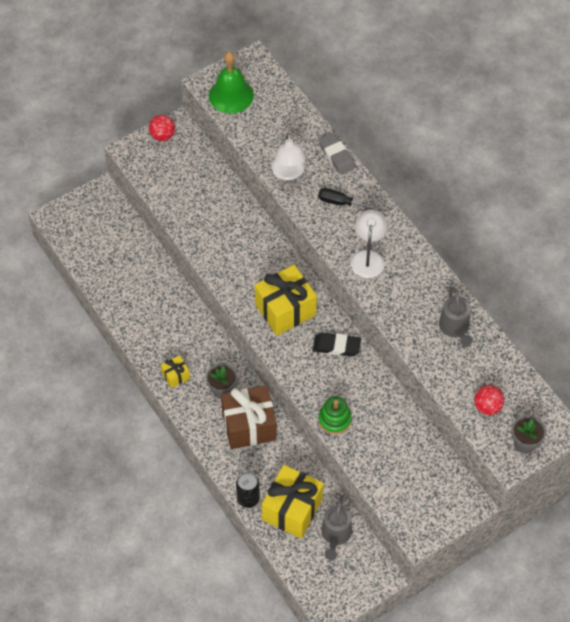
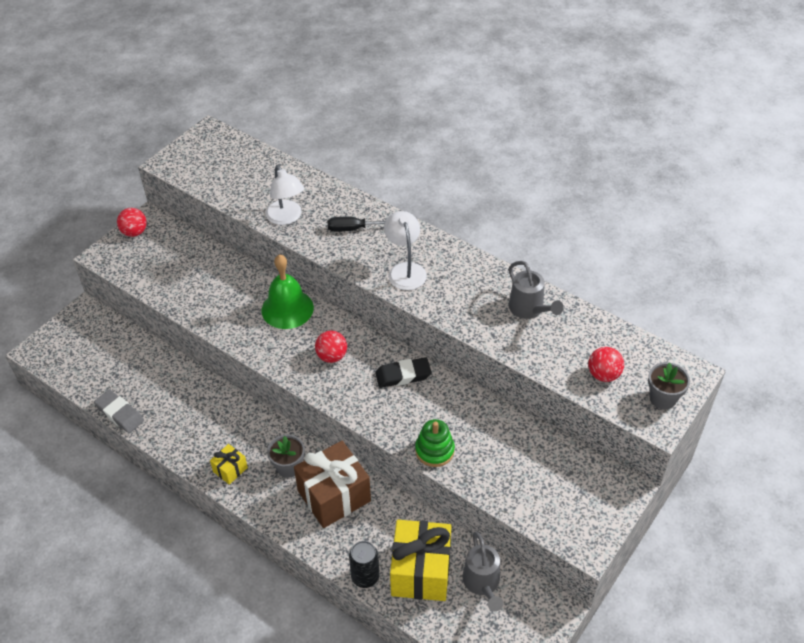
camera: 20 degrees left, 10 degrees down
green bell [209,52,254,114] -> green bell moved to [262,254,314,329]
yellow gift [255,265,317,336] -> red ball [315,330,347,363]
grey eraser [318,132,355,175] -> grey eraser moved to [94,390,144,433]

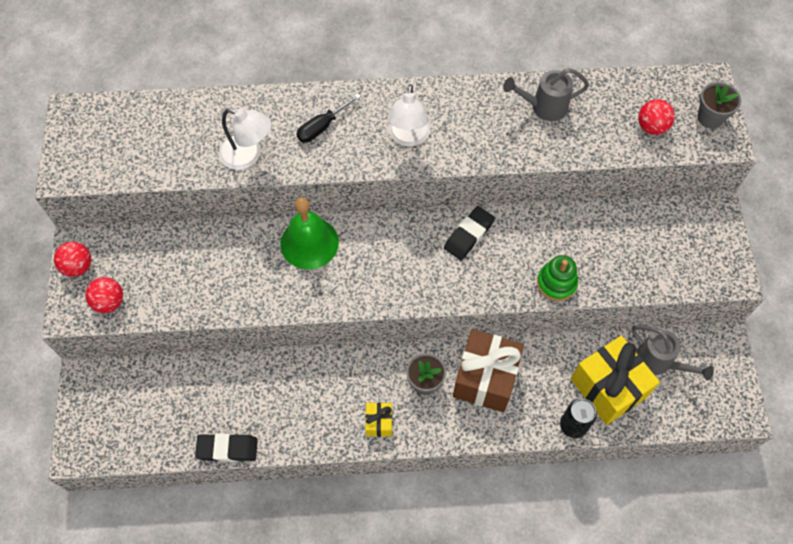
camera: 40 degrees left, 15 degrees up
grey eraser [94,390,144,433] -> black eraser [195,434,258,462]
red ball [315,330,347,363] -> red ball moved to [85,277,123,313]
white lamp [384,211,427,290] -> white lamp turned 120 degrees counterclockwise [387,84,430,147]
grey watering can [509,261,564,319] -> grey watering can turned 150 degrees clockwise [503,68,589,121]

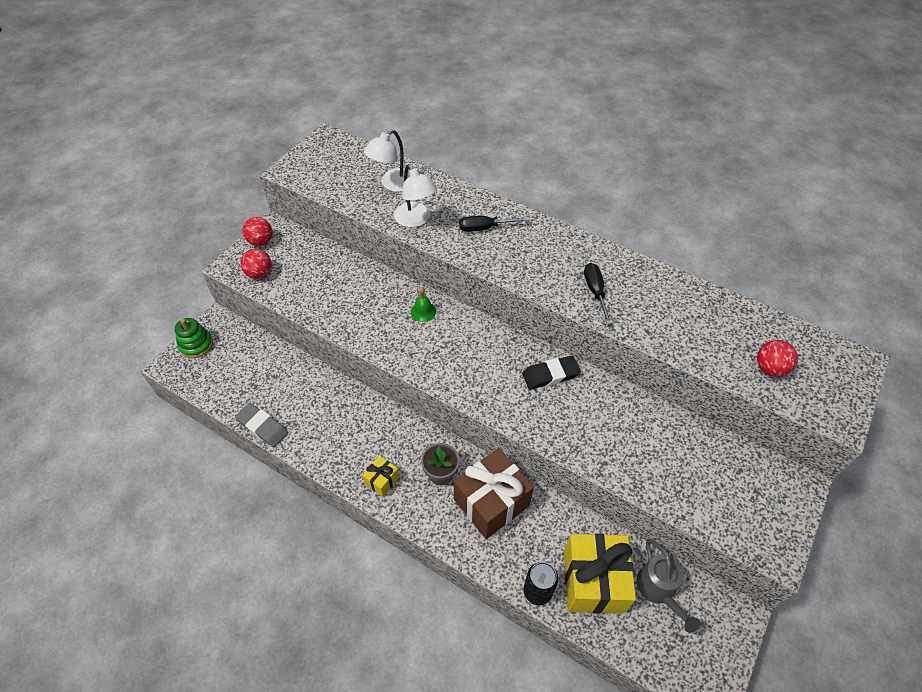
camera: 35 degrees right, 10 degrees down
black eraser [195,434,258,462] -> grey eraser [235,403,288,447]
green bell [280,198,339,270] -> green bell [411,287,436,322], size x0.49
white lamp [387,84,430,147] -> white lamp moved to [364,130,410,192]
grey watering can [503,68,589,121] -> none
green stacking toy [537,255,578,301] -> green stacking toy moved to [175,318,213,358]
grey flower pot [697,82,741,129] -> none
none -> black screwdriver [584,263,612,324]

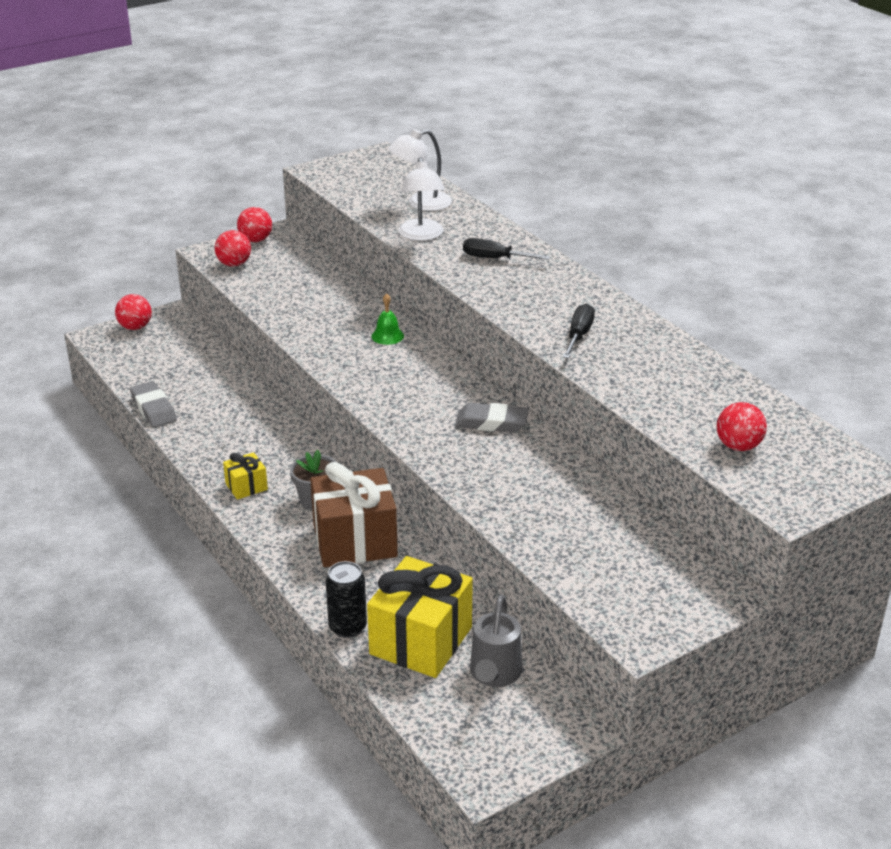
camera: 25 degrees right, 20 degrees down
green stacking toy [175,318,213,358] -> red ball [115,294,152,330]
black eraser [522,356,581,390] -> grey eraser [455,403,529,432]

